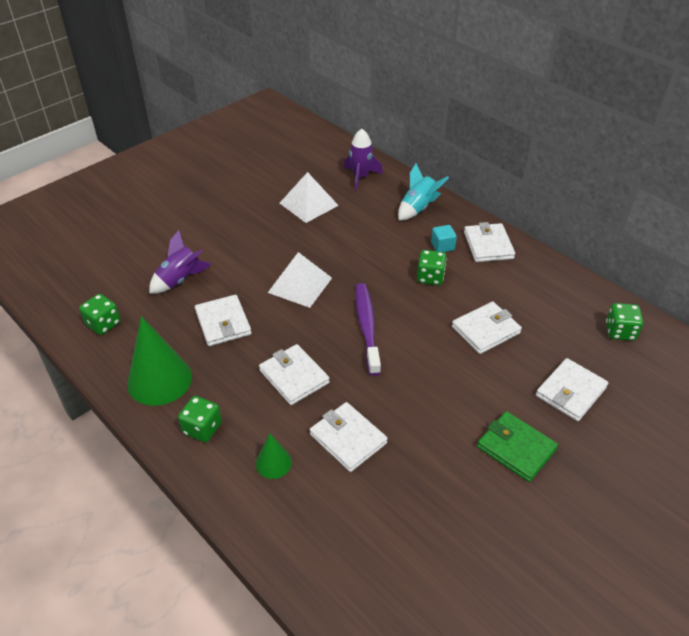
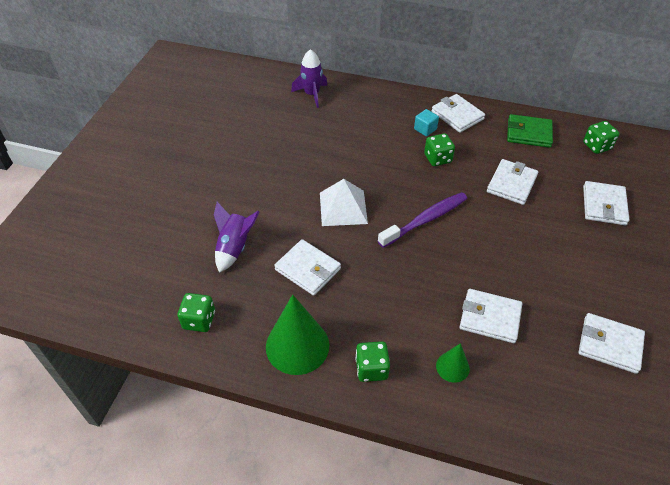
camera: 30 degrees left, 5 degrees up
white wallet [259,344,330,405] -> white wallet moved to [578,313,645,374]
white pyramid [280,172,339,223] -> none
purple toothbrush [355,283,381,376] -> purple toothbrush turned 90 degrees clockwise [378,192,467,248]
turquoise rocket [398,164,449,221] -> none
green wallet [477,411,558,482] -> green wallet moved to [507,114,553,148]

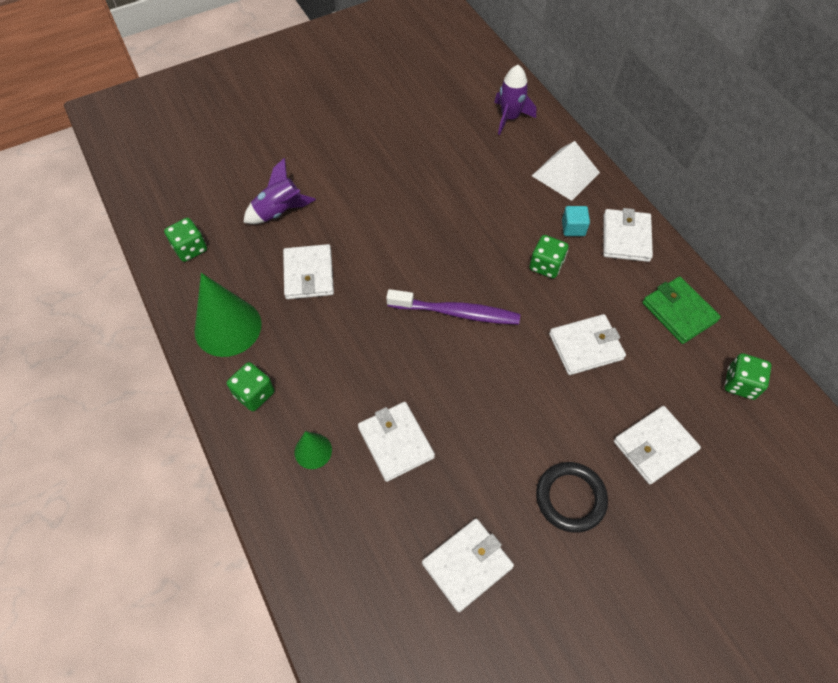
camera: 45 degrees right, 10 degrees up
white pyramid [320,179,368,226] -> white pyramid moved to [532,141,600,201]
white wallet [578,313,645,374] -> white wallet turned 75 degrees clockwise [422,519,514,612]
none -> black ring [536,462,608,533]

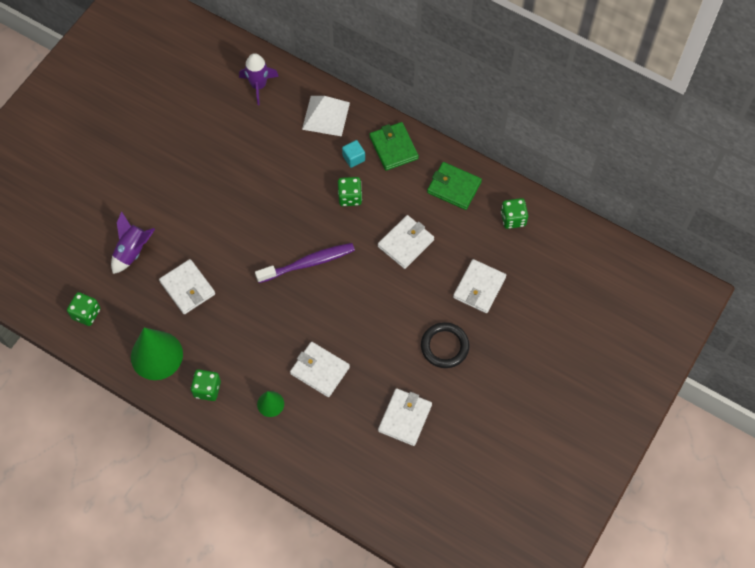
camera: 30 degrees left, 5 degrees up
white wallet [603,208,653,262] -> green wallet [370,122,419,171]

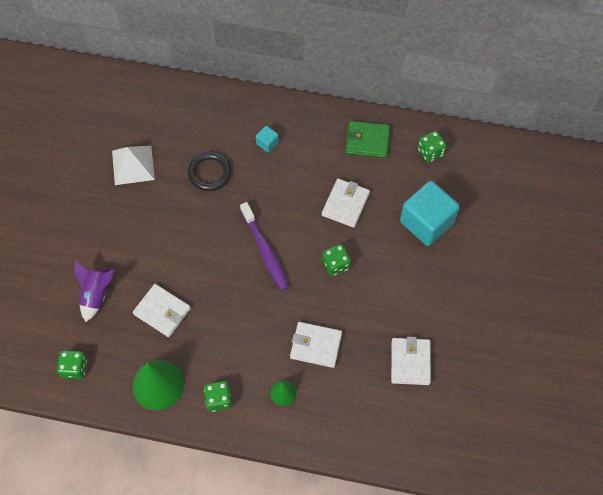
camera: 20 degrees left, 0 degrees up
purple rocket [239,53,279,105] -> none
purple toothbrush [255,243,355,283] -> purple toothbrush turned 105 degrees clockwise [240,202,289,291]
white pyramid [302,96,350,136] -> white pyramid moved to [112,146,155,185]
green dice [338,177,362,206] -> green dice moved to [322,244,351,276]
green wallet [370,122,419,171] -> none
black ring [421,322,469,368] -> black ring moved to [188,152,232,191]
white wallet [453,259,506,313] -> turquoise cube [400,181,460,246]

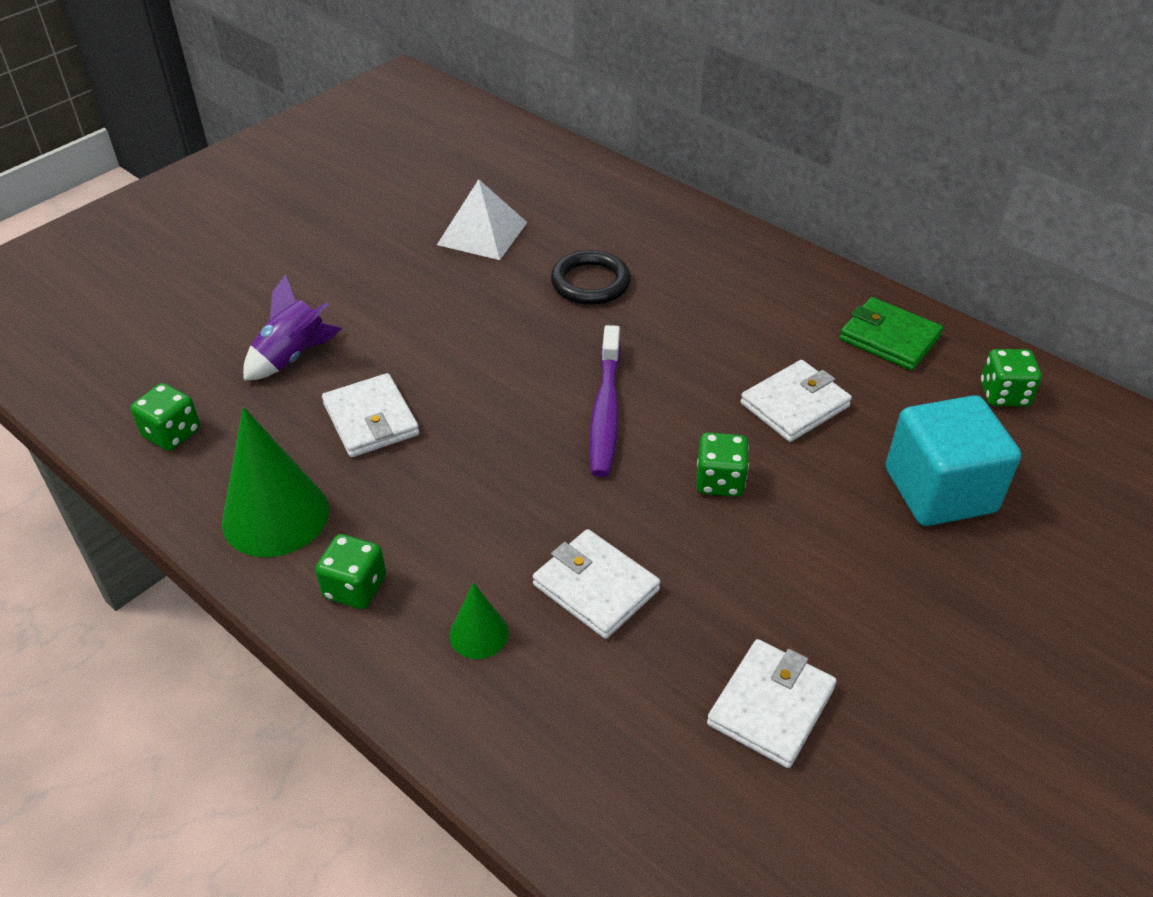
camera: 30 degrees right, 20 degrees down
turquoise cube [256,126,279,153] -> none

